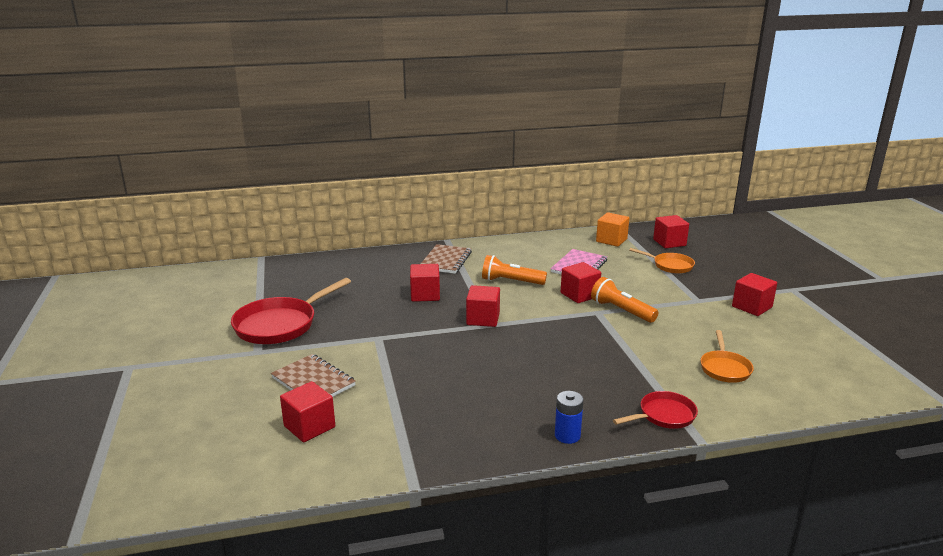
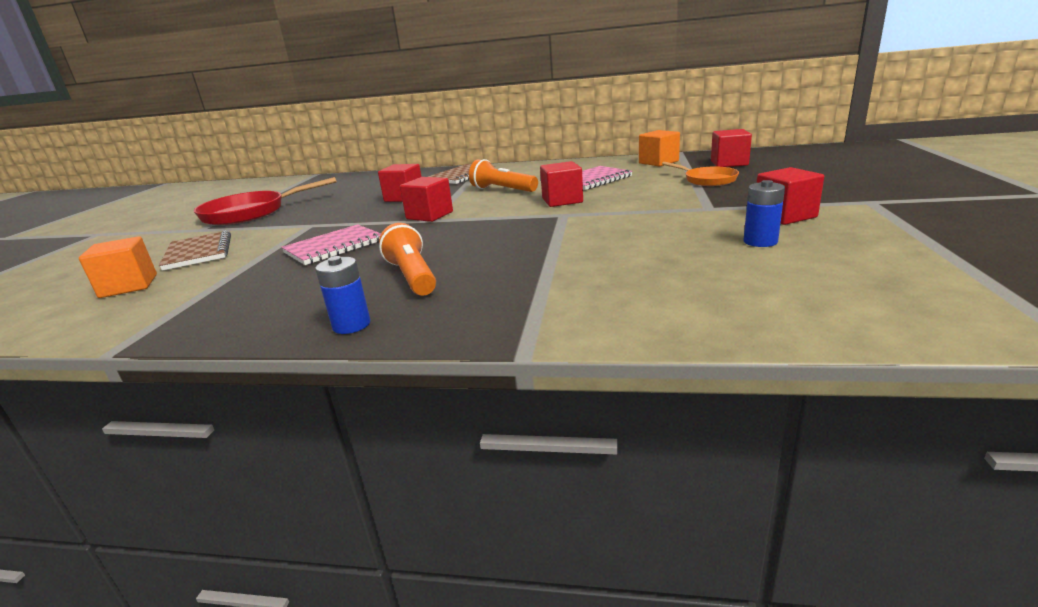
camera: 25 degrees right, 0 degrees up
red cube [280,381,335,442] -> orange cube [79,236,157,298]
orange flashlight [591,277,658,323] -> orange flashlight moved to [379,223,436,296]
red pan [613,391,698,429] -> none
orange pan [700,330,754,383] -> none
none -> pink notebook [281,224,381,265]
none -> blue battery [743,180,785,247]

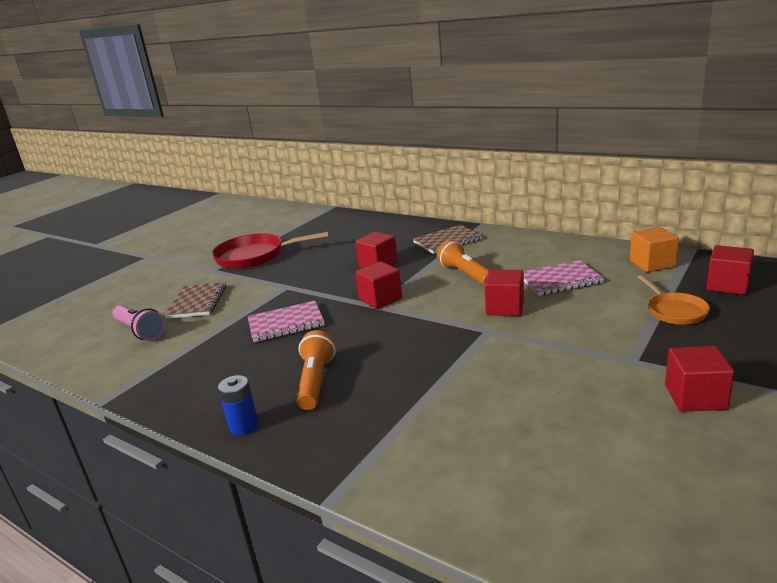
camera: 25 degrees right, 0 degrees up
orange cube [79,236,157,298] -> pink flashlight [113,305,165,341]
blue battery [743,180,785,247] -> none

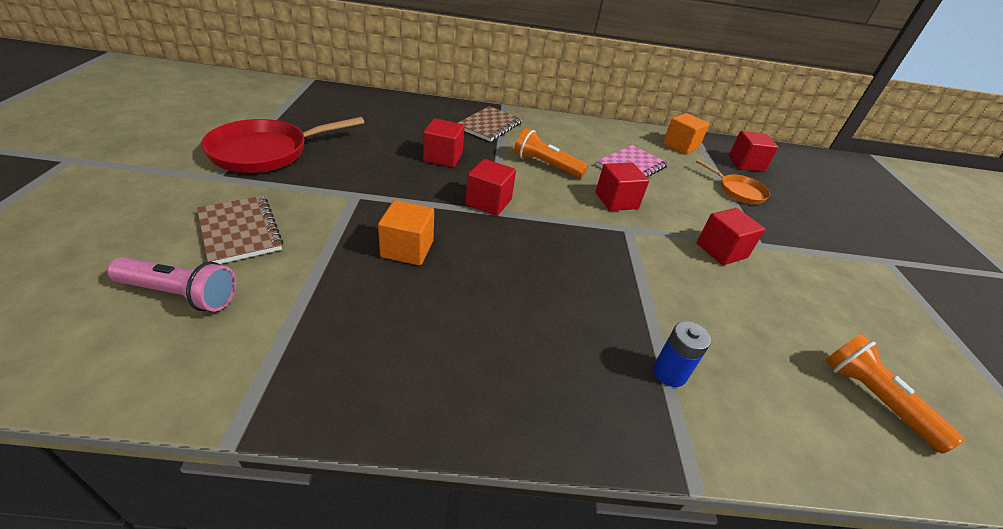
camera: 40 degrees left, 15 degrees up
blue battery [218,375,259,435] -> blue battery moved to [653,321,711,387]
pink notebook [248,301,325,342] -> orange cube [378,200,434,266]
orange flashlight [296,330,336,410] -> orange flashlight moved to [825,334,965,454]
red cube [665,346,734,412] -> red cube moved to [697,208,765,265]

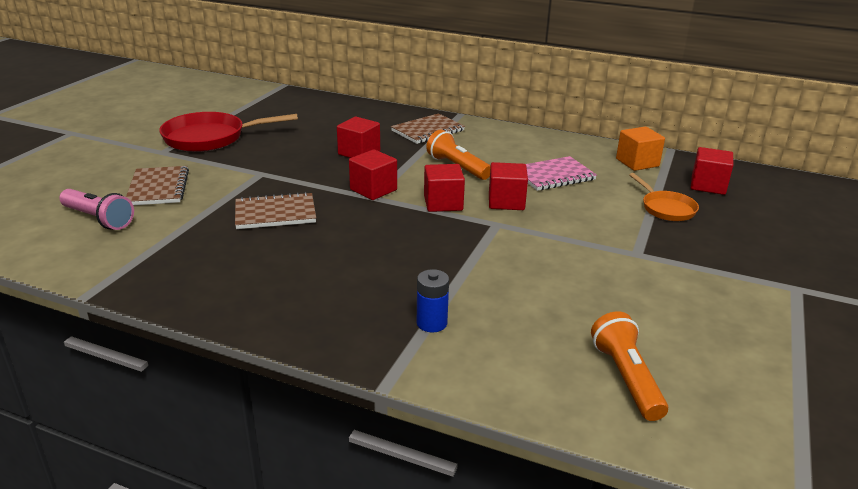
camera: 25 degrees right, 10 degrees down
orange cube [378,200,434,266] -> brown notebook [235,192,316,229]
red cube [697,208,765,265] -> red cube moved to [424,164,465,212]

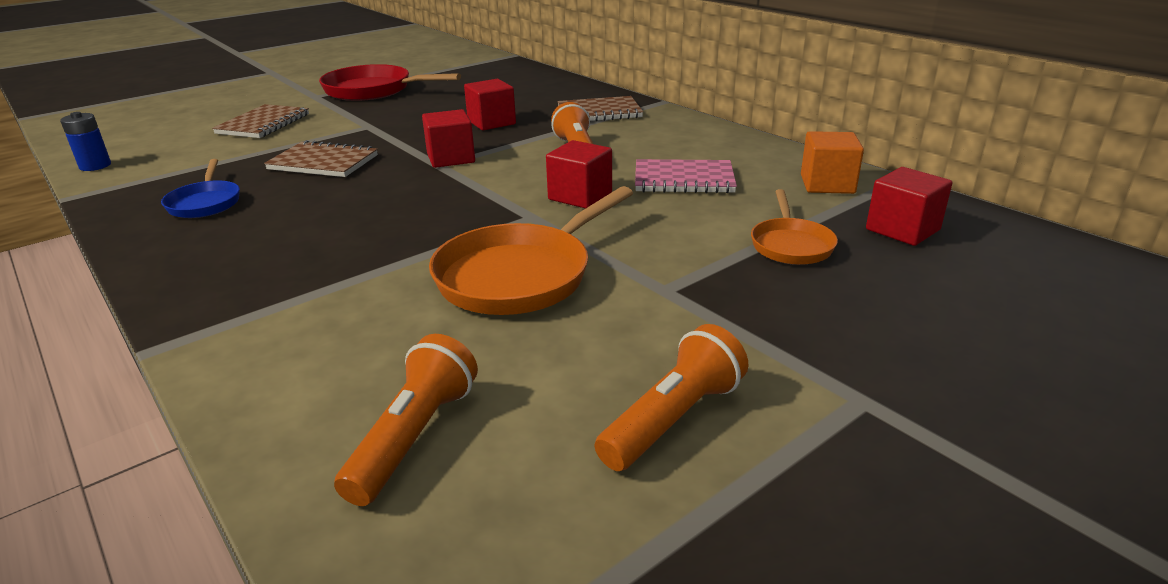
camera: 30 degrees right, 0 degrees up
pink flashlight [59,189,134,230] -> none
blue battery [417,269,449,332] -> blue battery moved to [60,112,111,171]
red cube [424,164,465,212] -> none
none -> blue pan [161,159,240,218]
none -> orange pan [429,186,633,315]
none -> orange flashlight [595,324,748,471]

